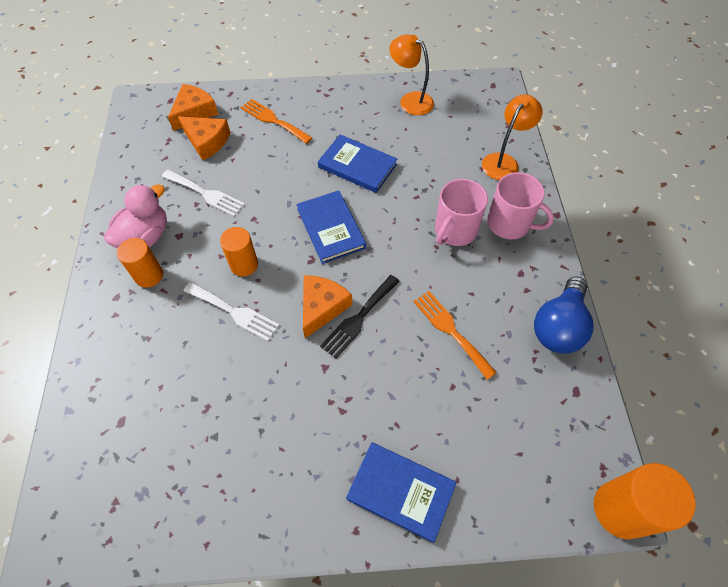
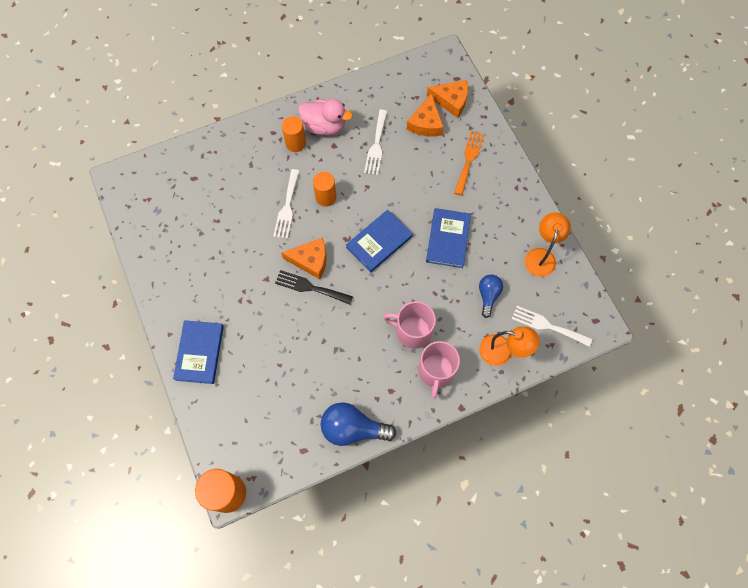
camera: 70 degrees right, 10 degrees up
orange fork [413,291,497,380] -> none
none -> blue light bulb [479,274,503,318]
none -> white fork [512,306,592,347]

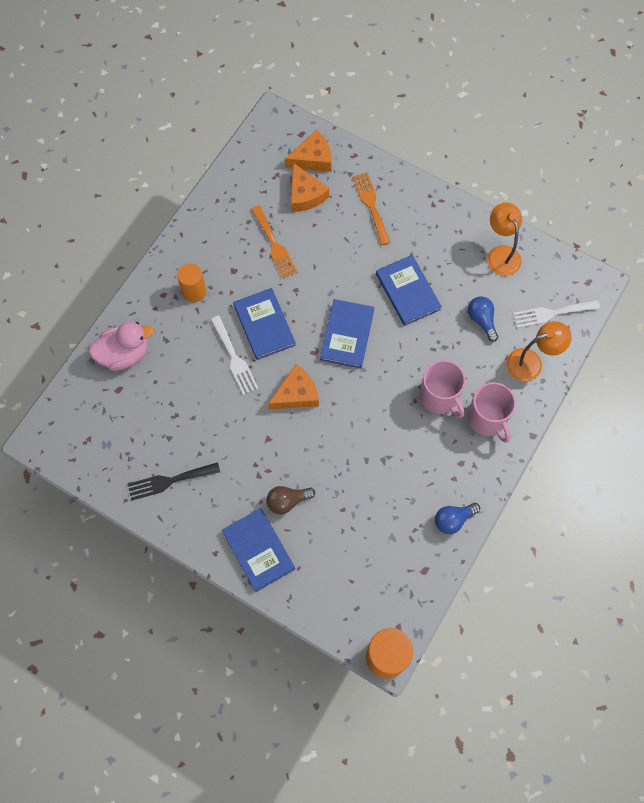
camera: 35 degrees left, 0 degrees up
black fork [275,270,353,305] -> black fork moved to [128,462,220,501]
pink duck [298,99,353,135] -> pink duck moved to [89,321,154,371]
orange cylinder [313,172,336,207] -> blue book [233,288,296,360]
blue light bulb [321,402,396,446] -> blue light bulb [435,503,480,534], size x0.61
white fork [364,110,387,175] -> orange fork [251,205,298,279]
pink mug [383,301,436,349] -> pink mug turned 105 degrees counterclockwise [419,360,466,418]
none -> brown light bulb [266,486,315,514]

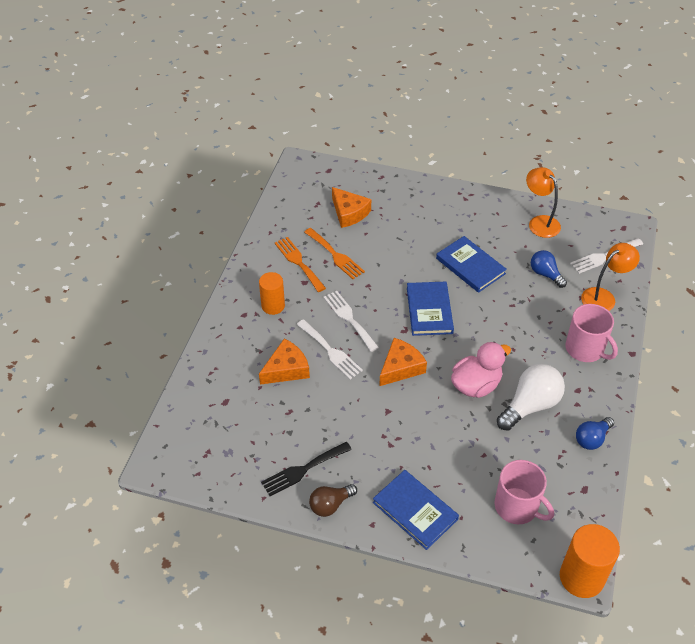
camera: 15 degrees left, 20 degrees down
pink duck [89,321,154,371] -> pink duck moved to [451,342,511,398]
blue book [233,288,296,360] -> white fork [323,291,379,352]
brown light bulb [266,486,315,514] -> brown light bulb moved to [309,484,357,517]
orange cheese [285,130,331,172] -> orange cheese moved to [259,339,310,385]
orange fork [353,172,391,245] -> orange fork moved to [275,237,326,292]
pink mug [419,360,466,418] -> pink mug moved to [494,460,554,524]
none -> white light bulb [497,364,565,431]

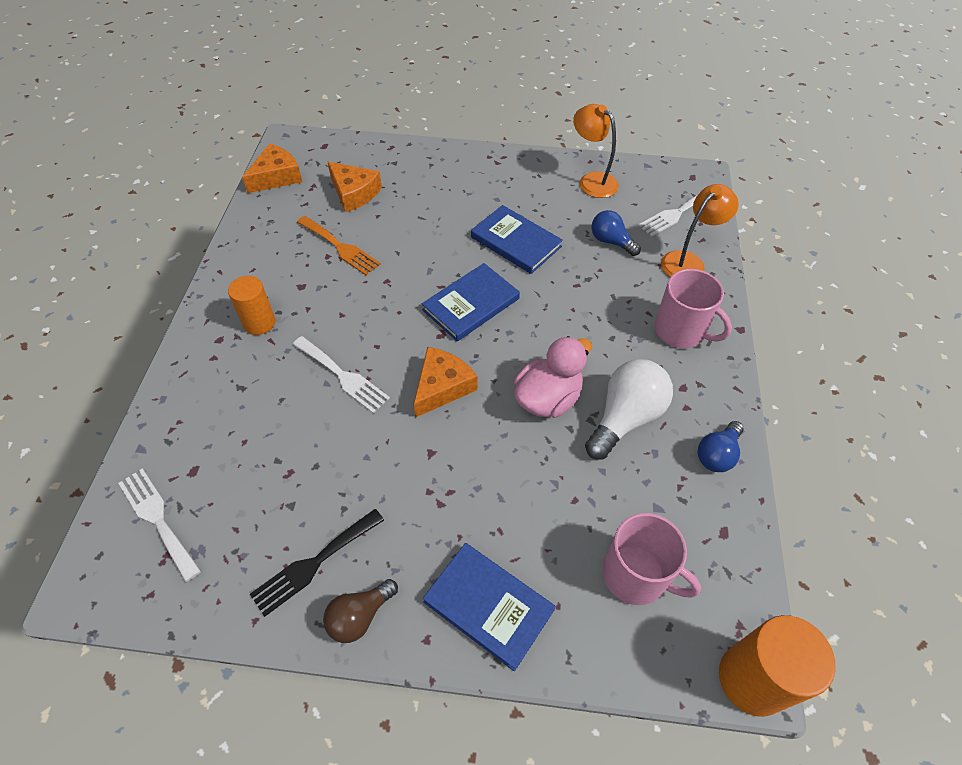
camera: 10 degrees left, 5 degrees up
orange cheese [259,339,310,385] -> orange cheese moved to [242,144,302,193]
orange fork [275,237,326,292] -> none
white fork [323,291,379,352] -> white fork moved to [118,468,201,582]
blue book [407,282,454,336] -> blue book turned 60 degrees clockwise [422,263,520,341]

